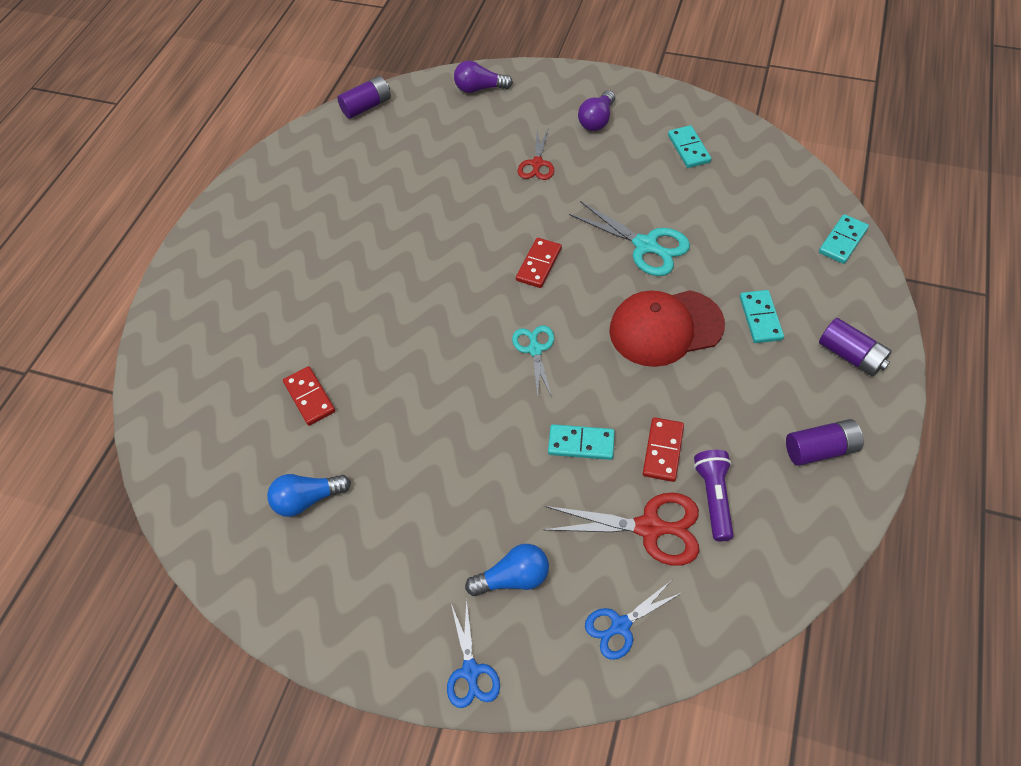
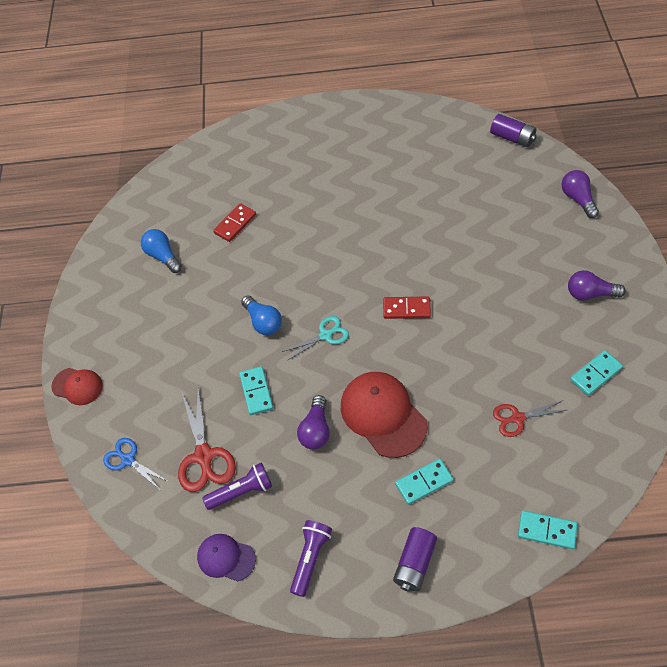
camera: 70 degrees right, 0 degrees up
blue scissors [447,598,500,708] -> red cap [52,368,103,405]
blue light bulb [465,544,549,596] -> blue light bulb moved to [241,295,282,335]
red scissors [518,129,554,180] -> red scissors moved to [493,400,567,437]
turquoise scissors [569,201,690,276] -> none
red domino [643,417,684,482] -> none
purple battery [786,419,864,466] -> purple flashlight [290,520,332,597]
none -> purple cap [197,534,256,582]
none -> purple light bulb [297,395,330,449]

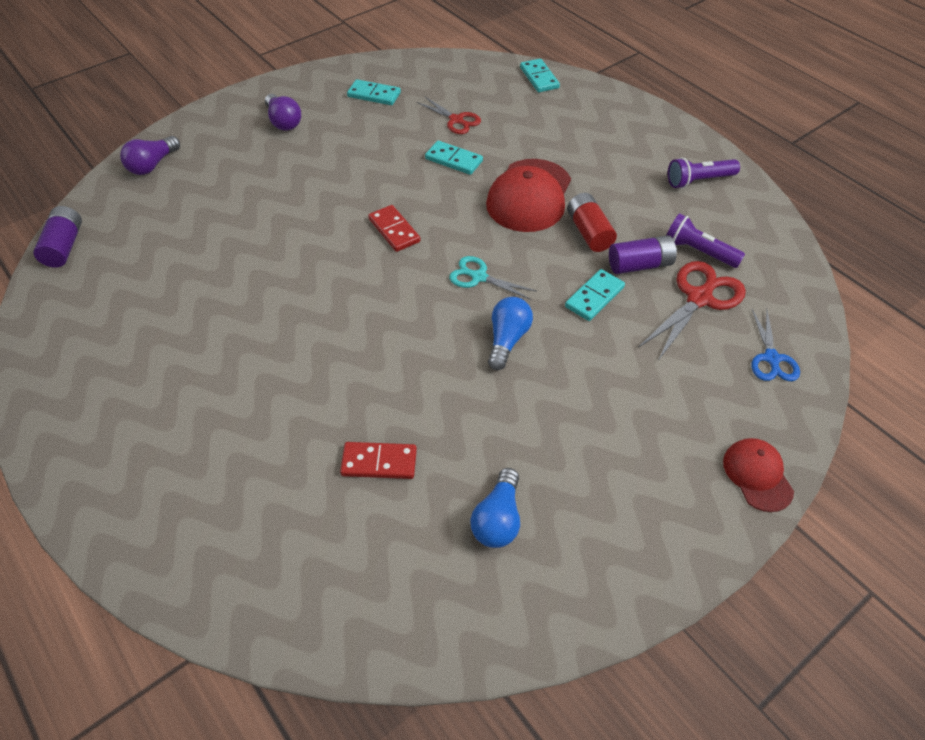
camera: 130 degrees left, 5 degrees down
purple cap [197,534,256,582] -> none
purple light bulb [297,395,330,449] -> red battery [567,193,617,252]
purple battery [393,527,437,592] -> purple battery moved to [609,235,677,274]
turquoise domino [395,459,454,505] -> turquoise domino moved to [425,141,483,175]

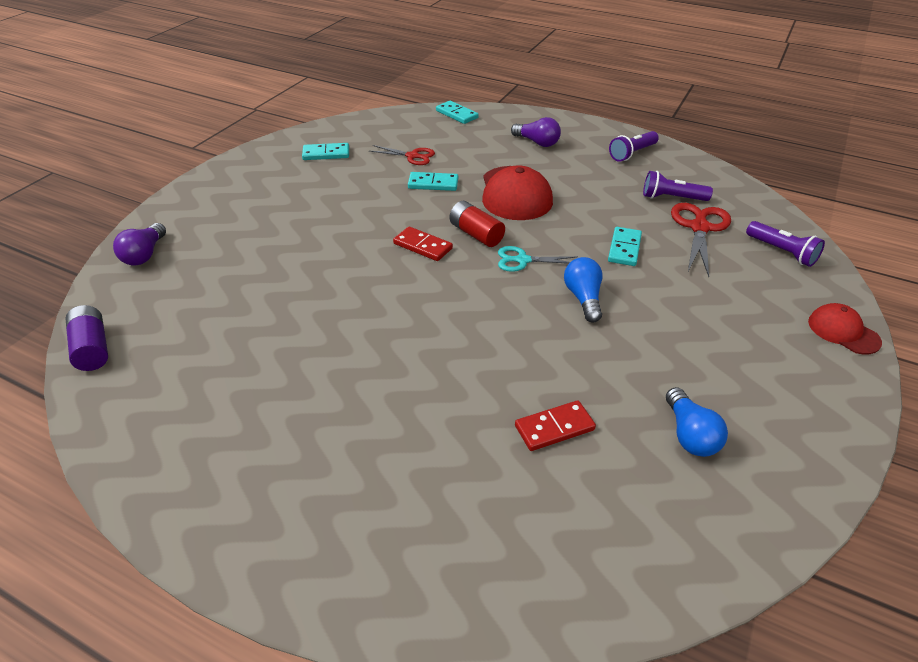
camera: 25 degrees left, 10 degrees down
purple light bulb [265,94,301,130] -> purple light bulb moved to [511,117,561,147]
red battery [567,193,617,252] -> red battery moved to [450,201,505,247]
purple battery [609,235,677,274] -> none
blue scissors [751,309,800,381] -> purple flashlight [746,221,825,267]

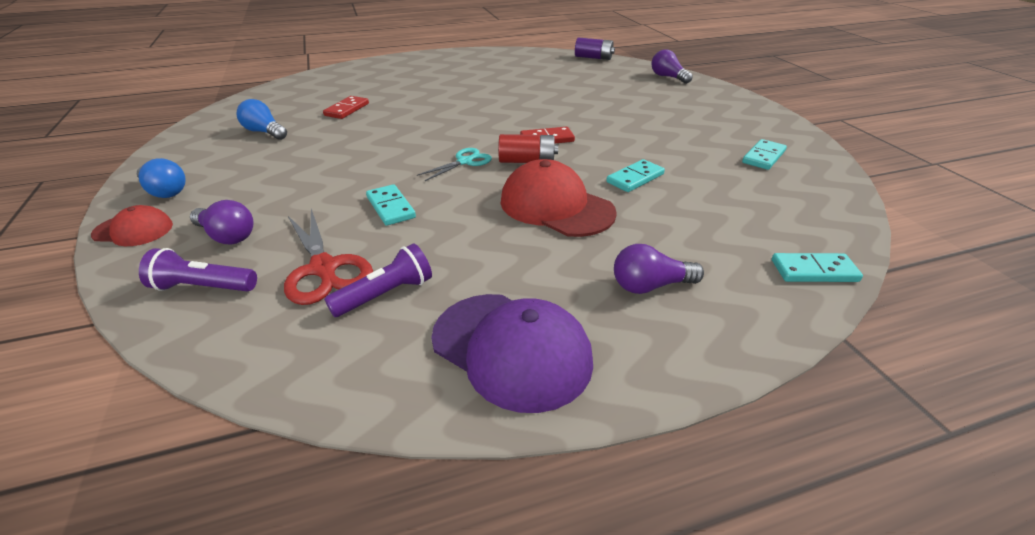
camera: 135 degrees right, 5 degrees down
red scissors [370,145,435,165] -> none
blue light bulb [564,257,603,323] -> blue light bulb moved to [137,158,186,198]
purple flashlight [609,131,659,162] -> purple cap [431,294,593,413]
none -> purple light bulb [190,200,254,245]

